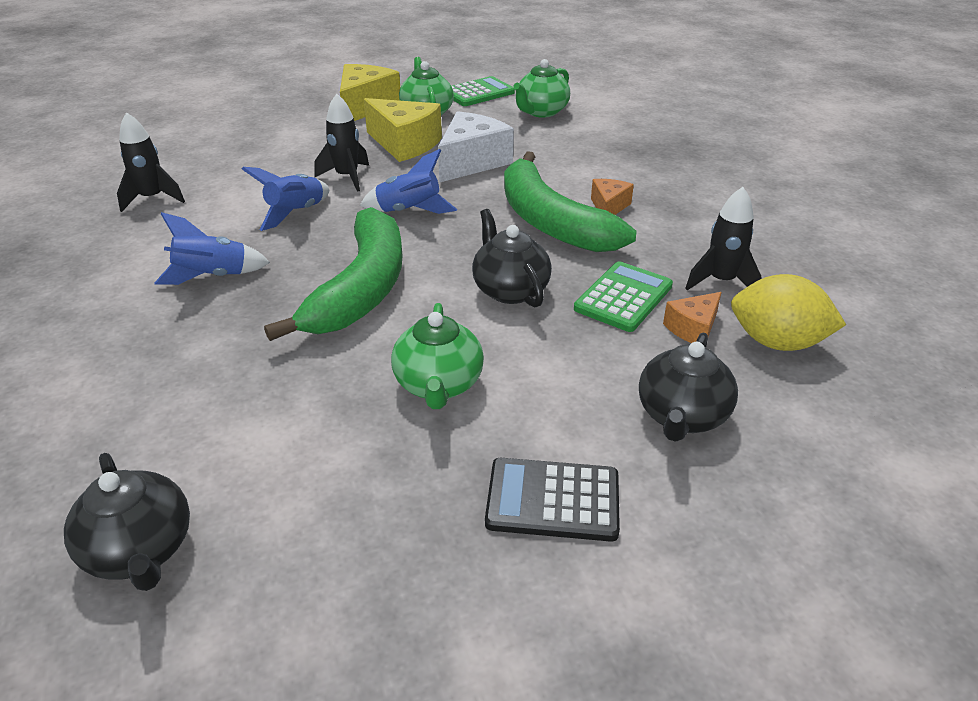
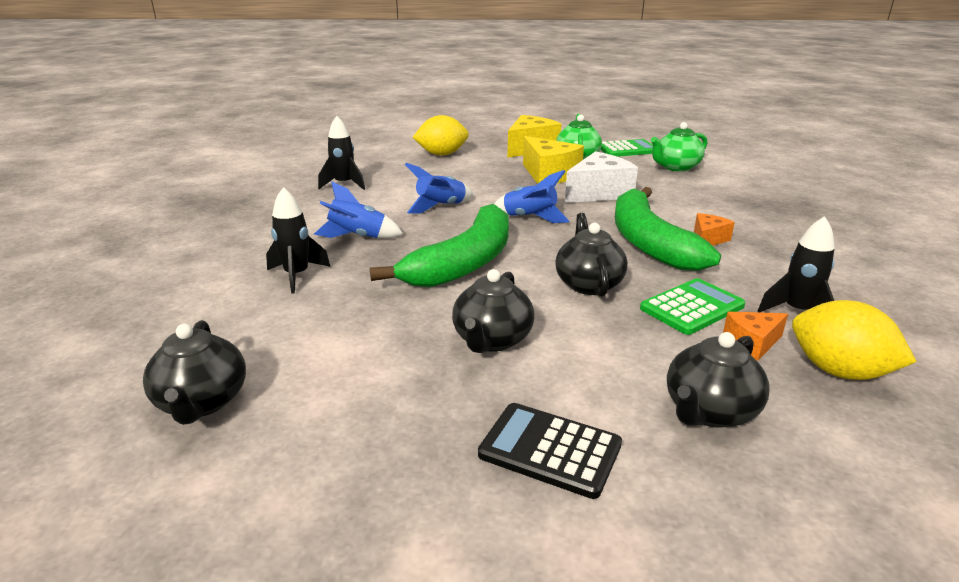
camera: 20 degrees right, 10 degrees down
black rocket [314,94,369,192] -> black rocket moved to [266,187,331,294]
green teapot [391,303,484,409] -> black teapot [452,269,535,353]
none -> yellow lemon [413,115,469,156]

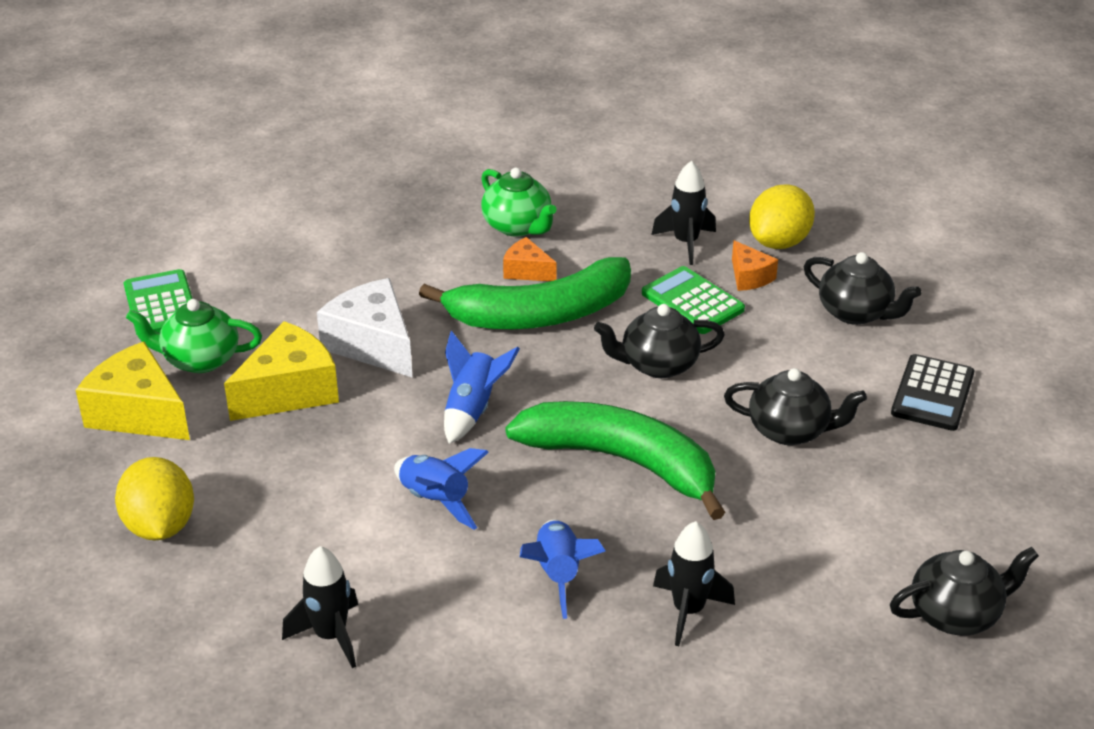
camera: 95 degrees left, 10 degrees up
green teapot [651,122,707,172] -> green teapot moved to [481,168,557,237]

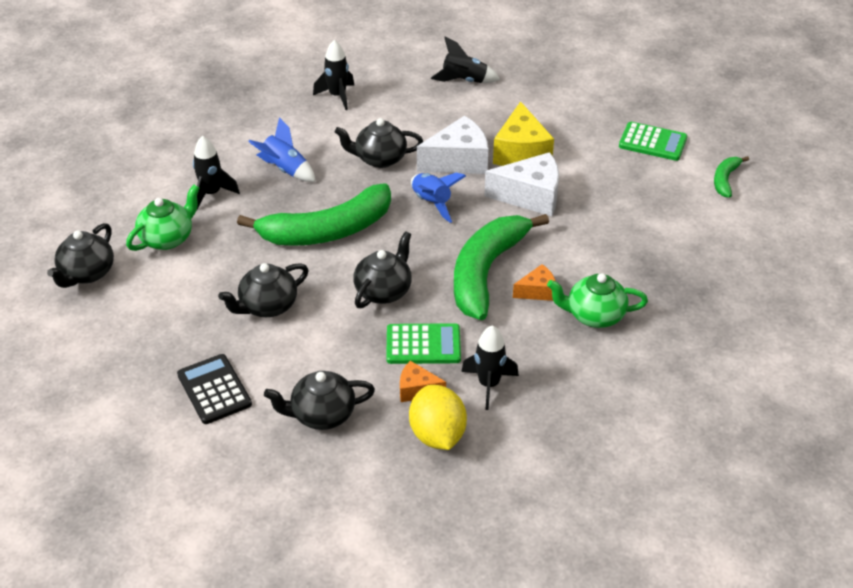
camera: 130 degrees right, 5 degrees up
yellow cheese [76,342,190,440] -> none
yellow lemon [115,457,194,540] -> black rocket [431,37,500,83]
green teapot [126,299,262,373] -> green teapot moved to [126,185,200,251]
blue rocket [394,448,489,530] -> black teapot [335,118,423,168]
none -> white cheese [417,116,488,174]
none -> green banana [714,156,749,198]

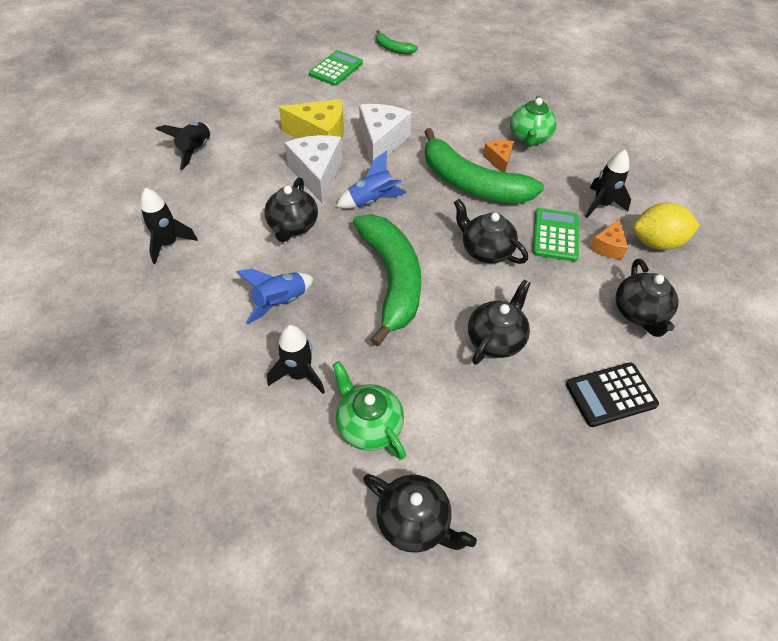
camera: 80 degrees left, 10 degrees up
black teapot [218,263,309,317] -> black teapot turned 120 degrees counterclockwise [468,280,531,365]

